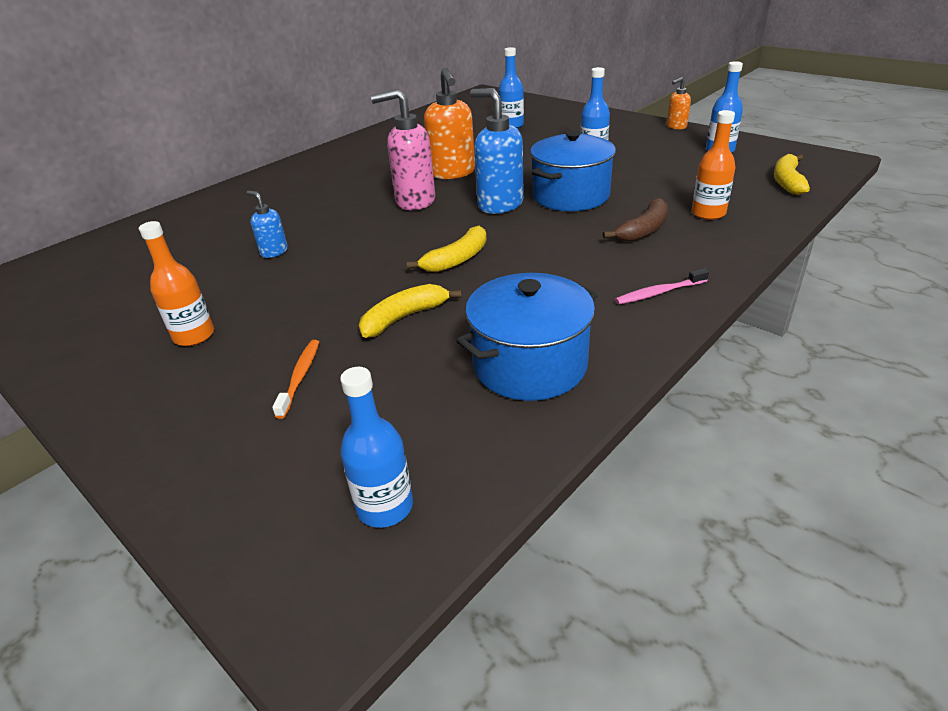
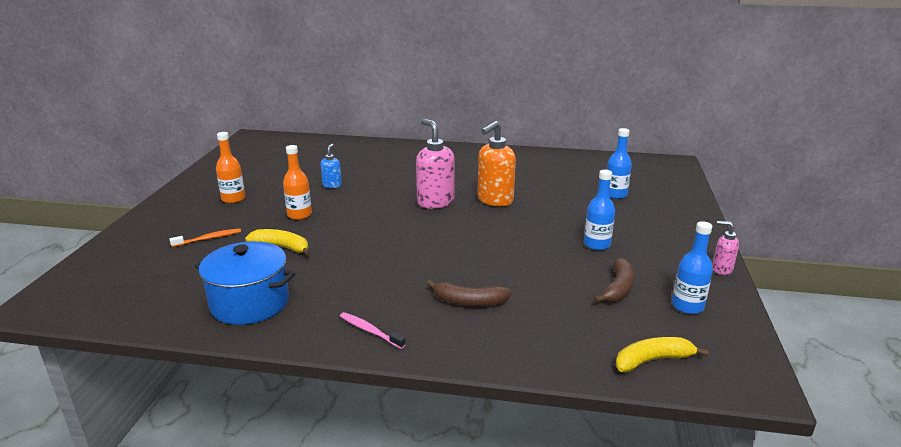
camera: 55 degrees right, 10 degrees down
blue bottle [340,367,413,528] -> none
yellow banana [406,226,487,272] -> none
blue soap dispenser [470,88,524,214] -> none
blue pot [530,130,616,211] -> none
orange soap dispenser [667,77,691,130] -> pink soap dispenser [712,221,739,275]
orange bottle [692,110,735,220] -> orange bottle moved to [283,145,312,220]
none -> brown banana [594,258,635,303]

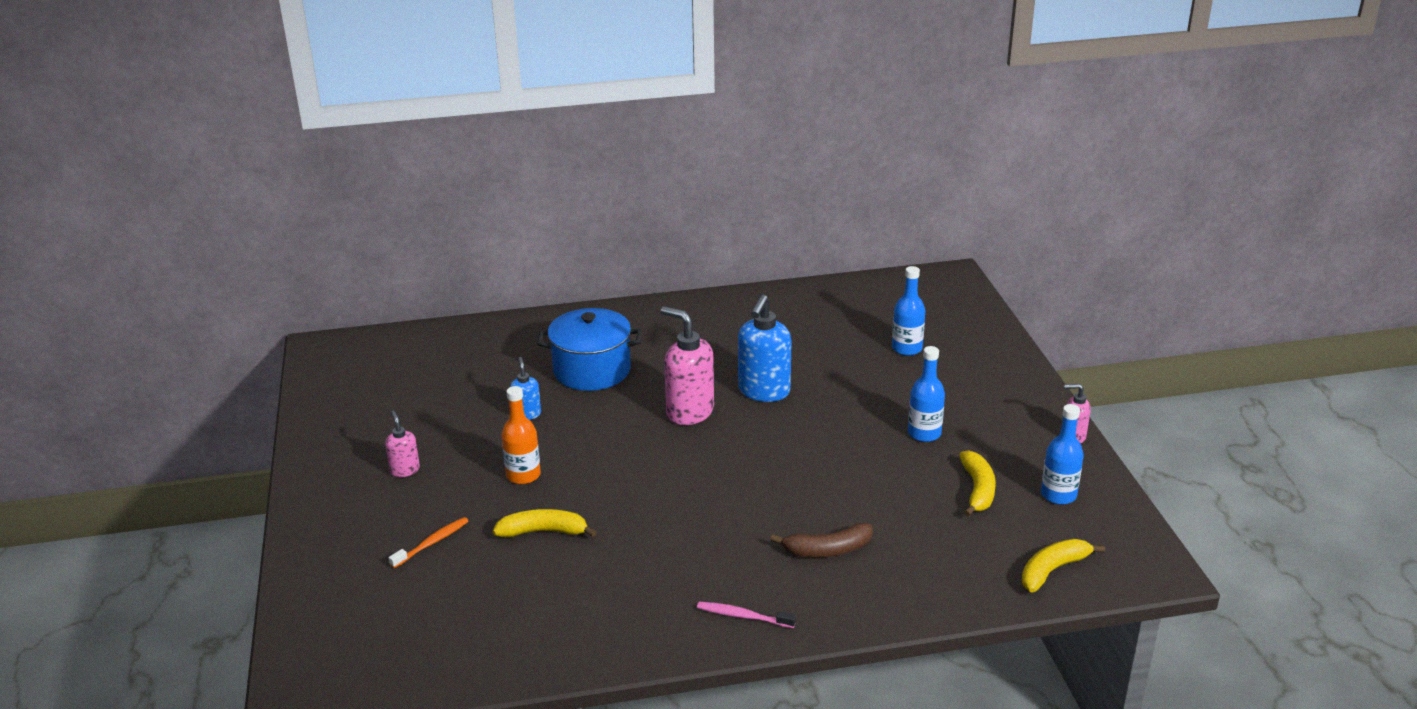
camera: 20 degrees left, 5 degrees up
blue pot [194,241,295,325] -> blue pot moved to [537,308,641,391]
orange bottle [216,132,245,203] -> pink soap dispenser [385,411,420,477]
orange soap dispenser [478,121,516,206] -> blue soap dispenser [738,294,791,402]
brown banana [594,258,635,303] -> yellow banana [959,451,996,516]

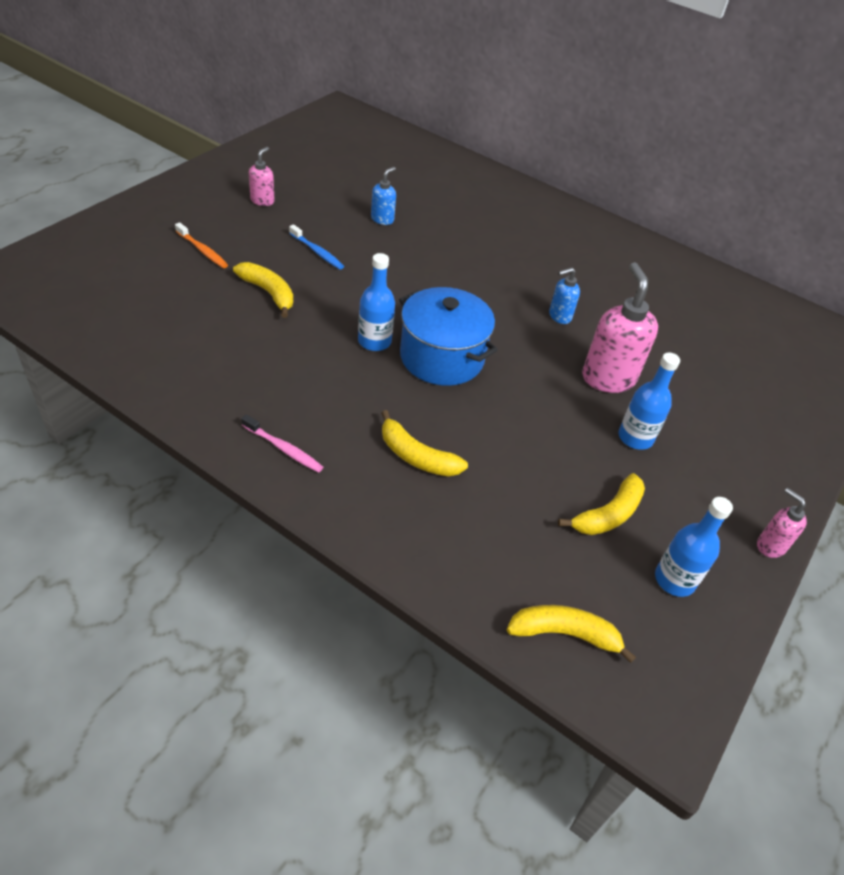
camera: 40 degrees right, 15 degrees up
orange toothbrush [389,517,469,568] -> orange toothbrush turned 45 degrees clockwise [175,222,228,268]
orange bottle [501,386,541,484] -> blue toothbrush [289,224,344,270]
blue pot [537,308,641,391] -> blue pot moved to [399,287,498,386]
pink soap dispenser [661,306,714,425] -> pink soap dispenser moved to [582,262,658,393]
pink toothbrush [697,602,796,628] -> pink toothbrush turned 150 degrees clockwise [241,414,323,473]
blue soap dispenser [738,294,791,402] -> blue soap dispenser [549,268,580,324], size x0.52
brown banana [770,523,873,557] -> yellow banana [381,410,468,477]
blue bottle [892,266,925,356] -> blue bottle moved to [358,253,395,351]

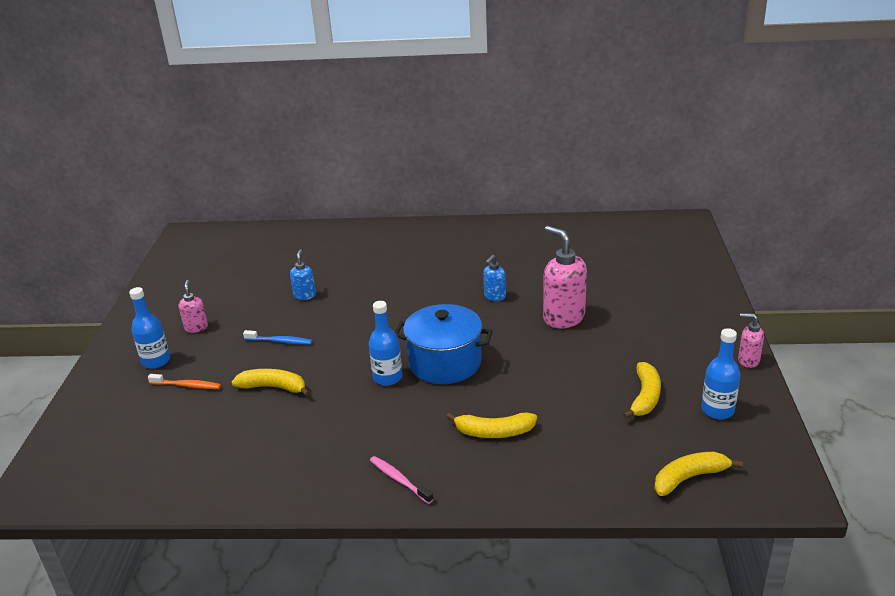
camera: 25 degrees left, 15 degrees down
pink toothbrush [241,414,323,473] -> pink toothbrush turned 135 degrees counterclockwise [370,456,433,504]
blue bottle [619,352,680,450] -> blue bottle moved to [129,287,170,369]

